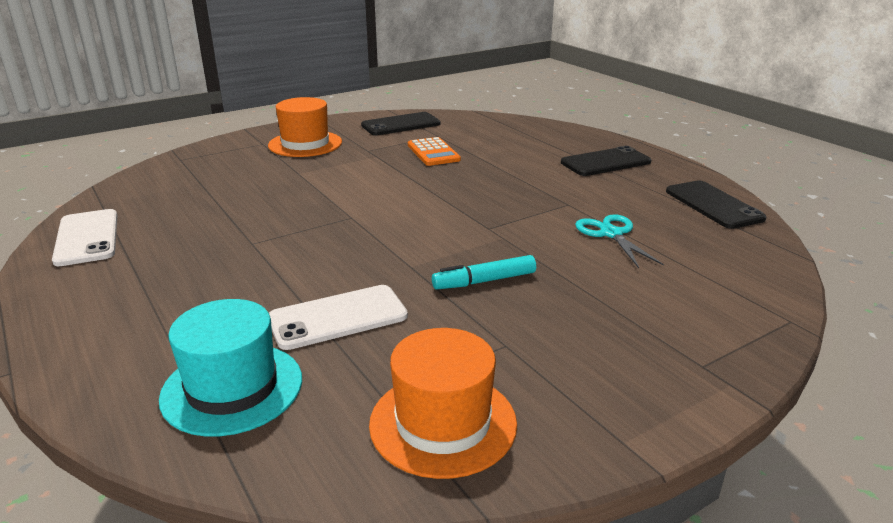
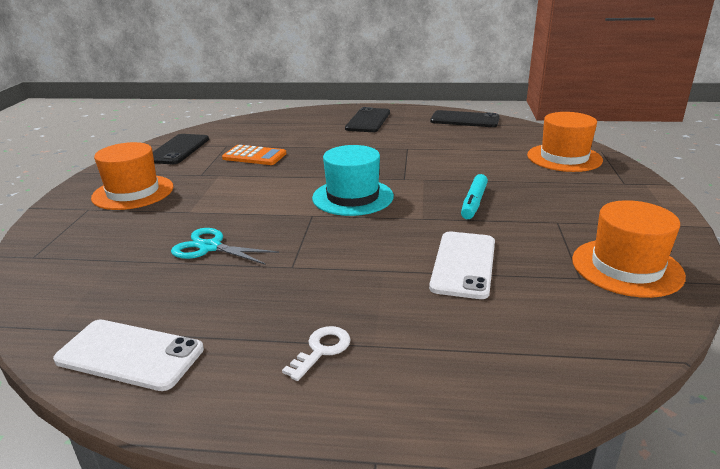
camera: 50 degrees left, 0 degrees up
turquoise hat [159,299,302,436] -> turquoise hat moved to [312,145,394,216]
turquoise scissors [575,214,664,268] -> turquoise scissors moved to [171,228,279,264]
none -> white key [282,326,351,381]
none -> orange hat [527,112,603,172]

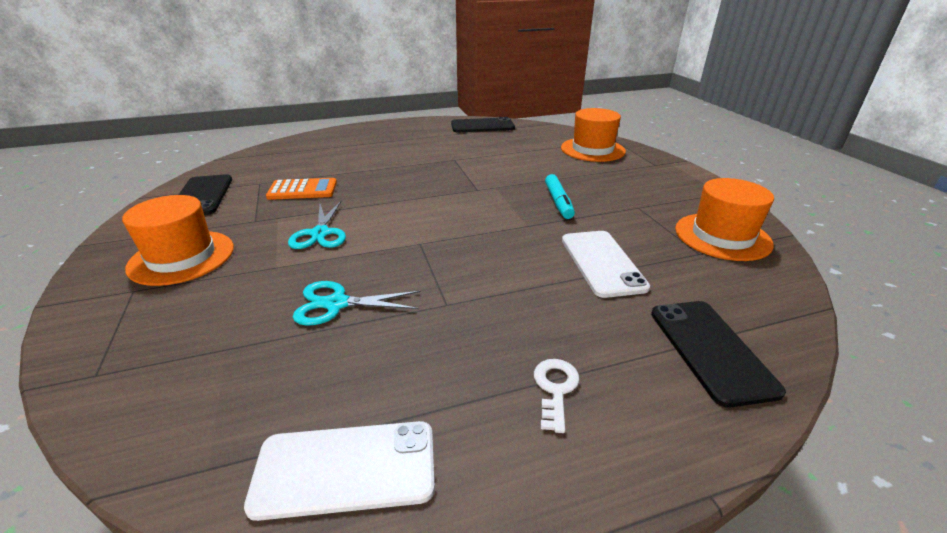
camera: 25 degrees left, 5 degrees up
turquoise hat [312,145,394,216] -> none
black phone [345,107,390,132] -> black phone moved to [651,301,786,408]
none -> turquoise scissors [288,200,346,249]

